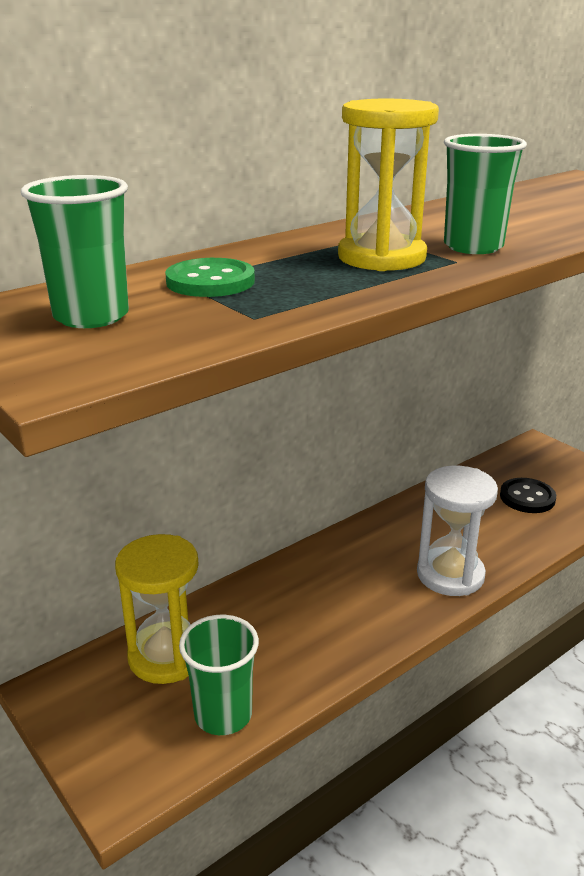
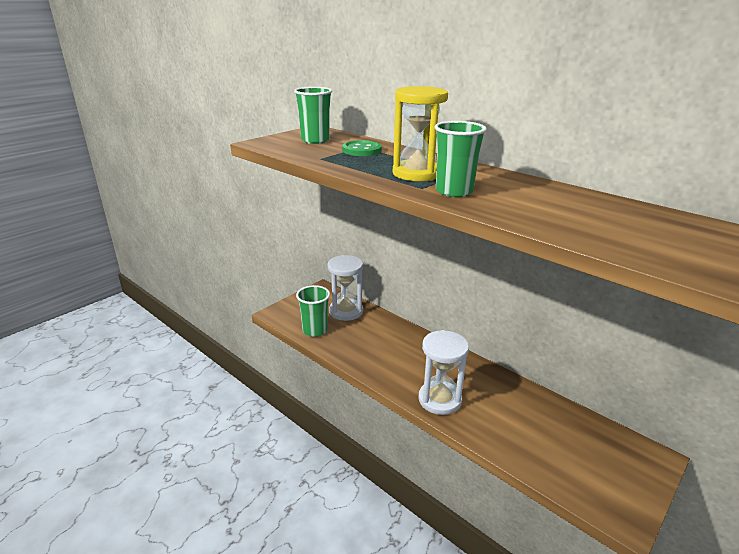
camera: 80 degrees right, 0 degrees up
yellow hourglass [115,534,199,684] -> white hourglass [328,255,363,321]
black button [500,478,556,513] -> none

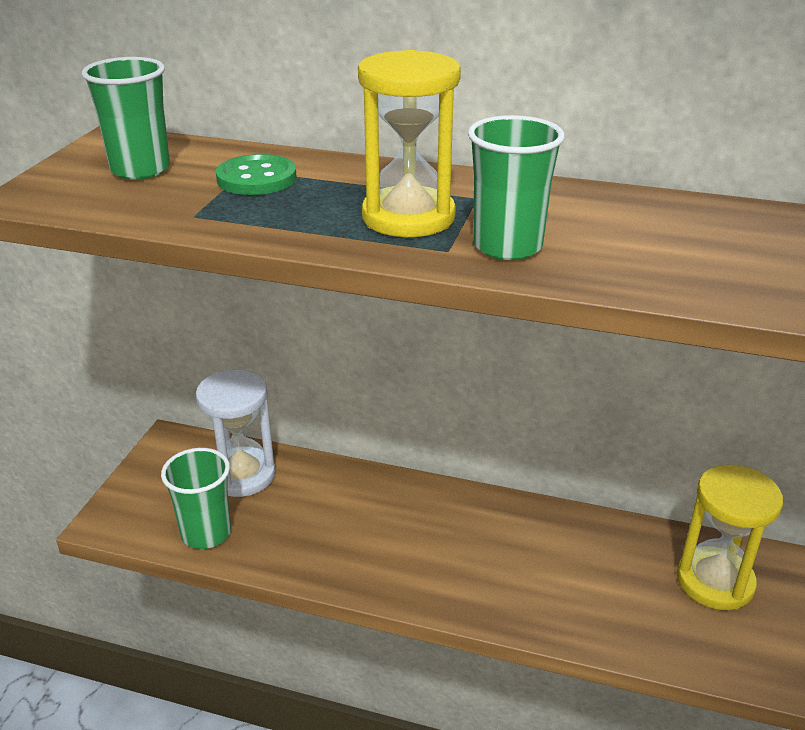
camera: 25 degrees left, 5 degrees up
white hourglass [418,330,469,415] -> none
none -> yellow hourglass [677,464,783,610]

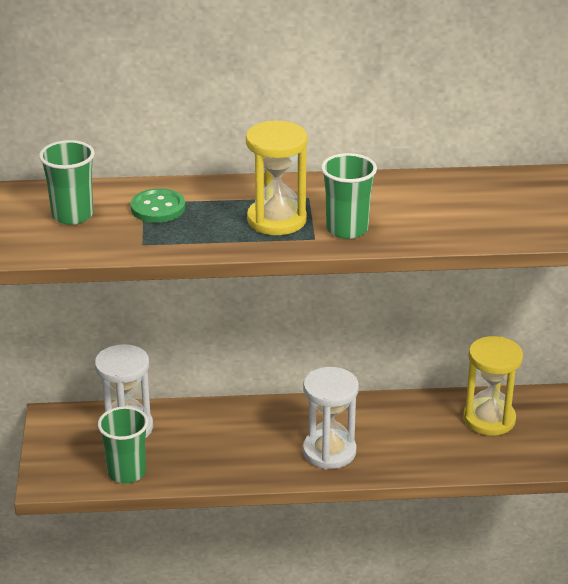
camera: 20 degrees left, 0 degrees up
none -> white hourglass [303,367,359,469]

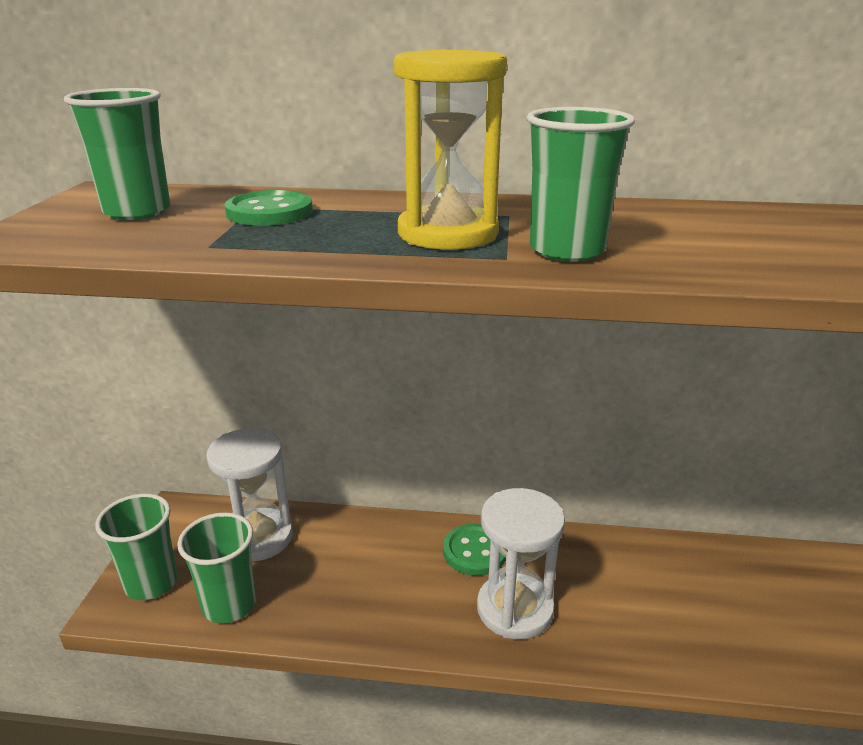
camera: 10 degrees right, 5 degrees down
yellow hourglass [463,336,523,436] -> none
none -> green cup [95,494,178,600]
none -> green button [443,524,506,576]

